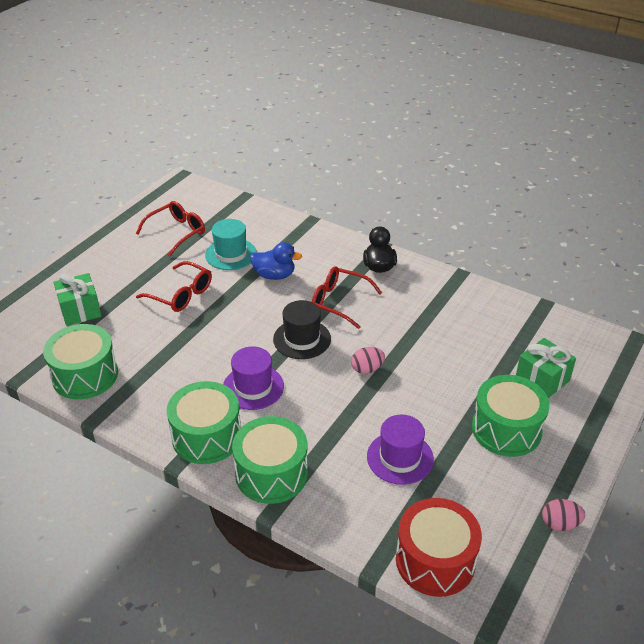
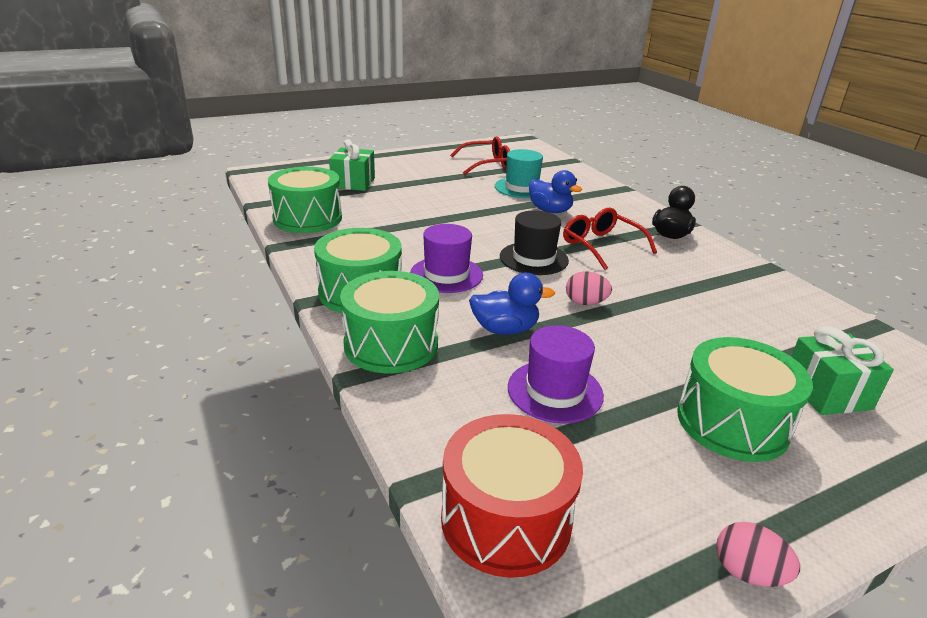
camera: 30 degrees right, 10 degrees down
red glasses [136,261,212,312] -> none
none -> blue duck [469,273,555,335]

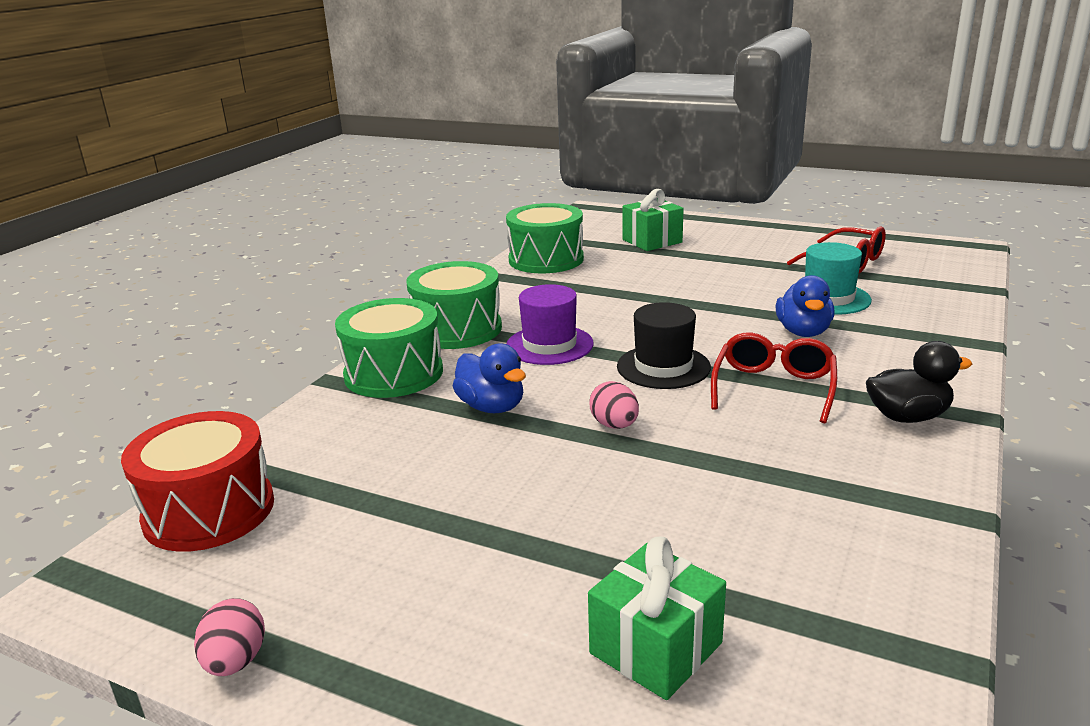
camera: 55 degrees right, 5 degrees down
purple hat [508,325,604,423] -> none
green drum [677,337,813,462] -> none

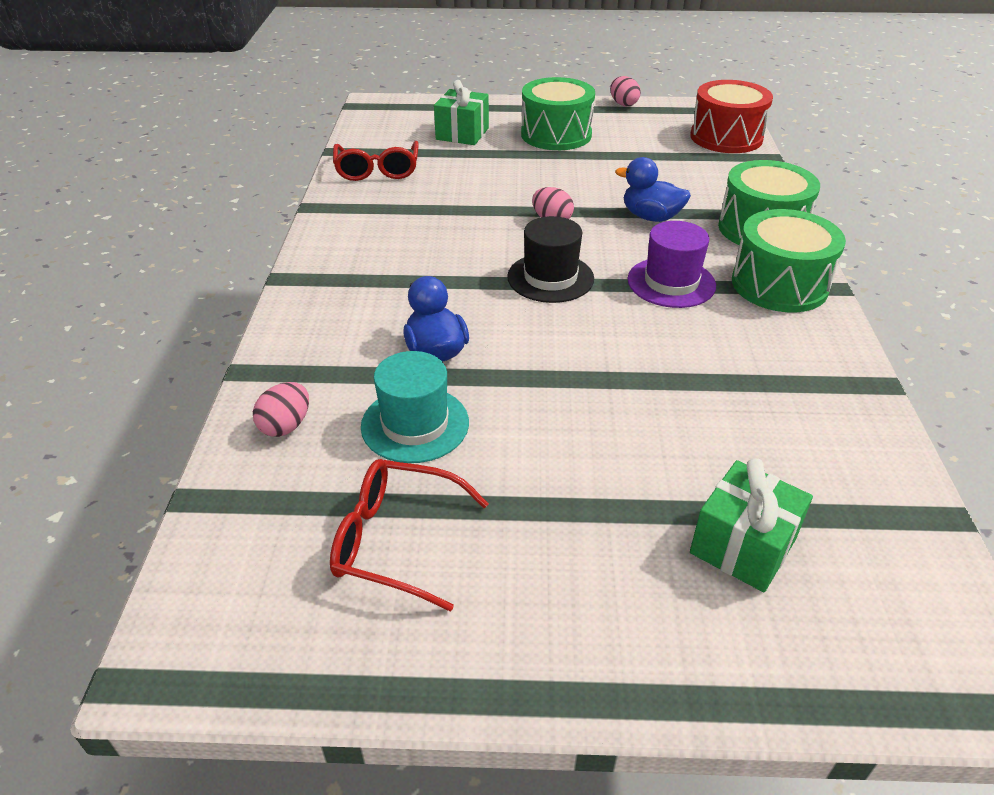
camera: 155 degrees right, 15 degrees up
green drum [506,203,584,273] -> green drum moved to [521,77,595,150]
red glasses [711,332,837,423] -> red glasses moved to [333,141,419,181]
black duck [866,341,972,423] -> none
none -> pink egg [253,382,309,437]

